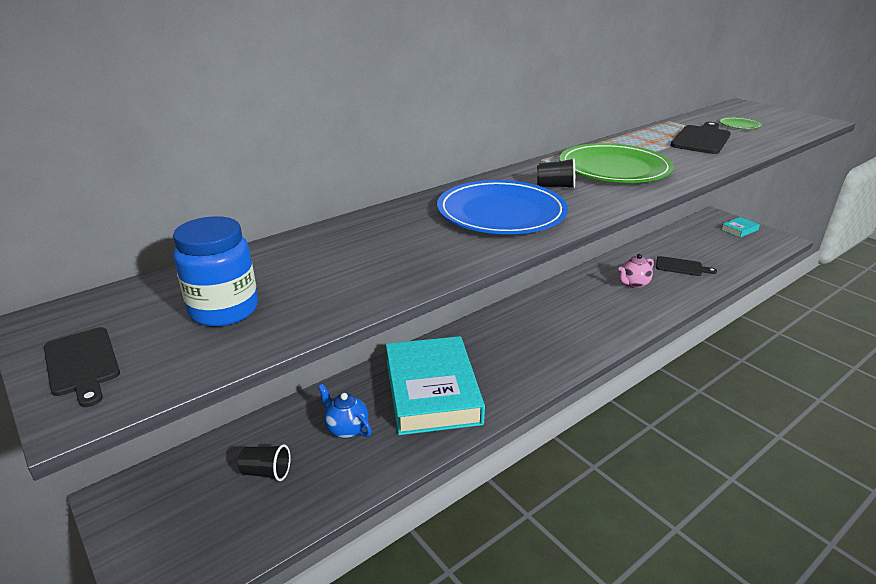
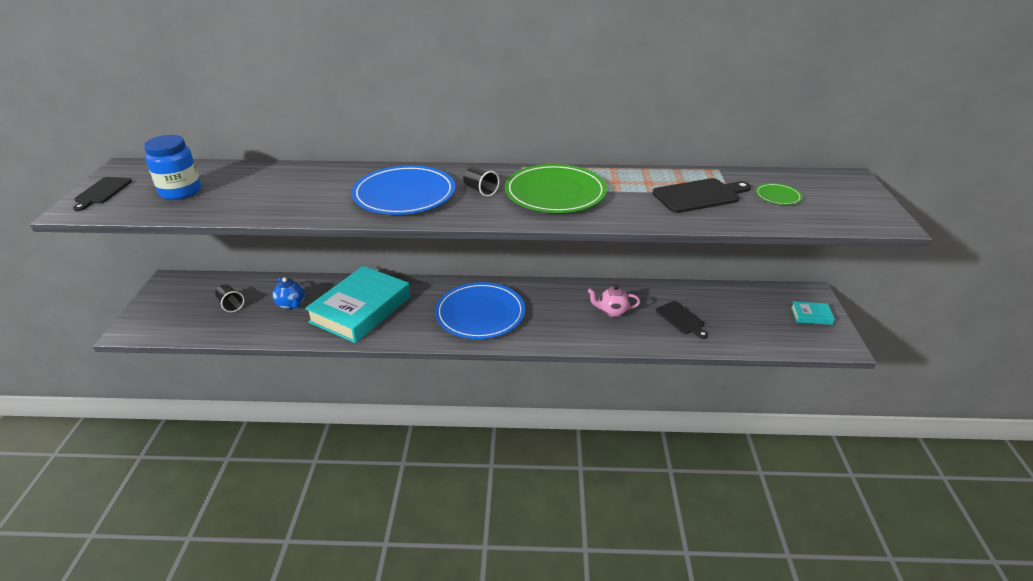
camera: 40 degrees right, 5 degrees up
blue teapot [318,384,372,439] -> blue teapot turned 150 degrees clockwise [272,277,305,310]
none -> blue plate [435,282,525,339]

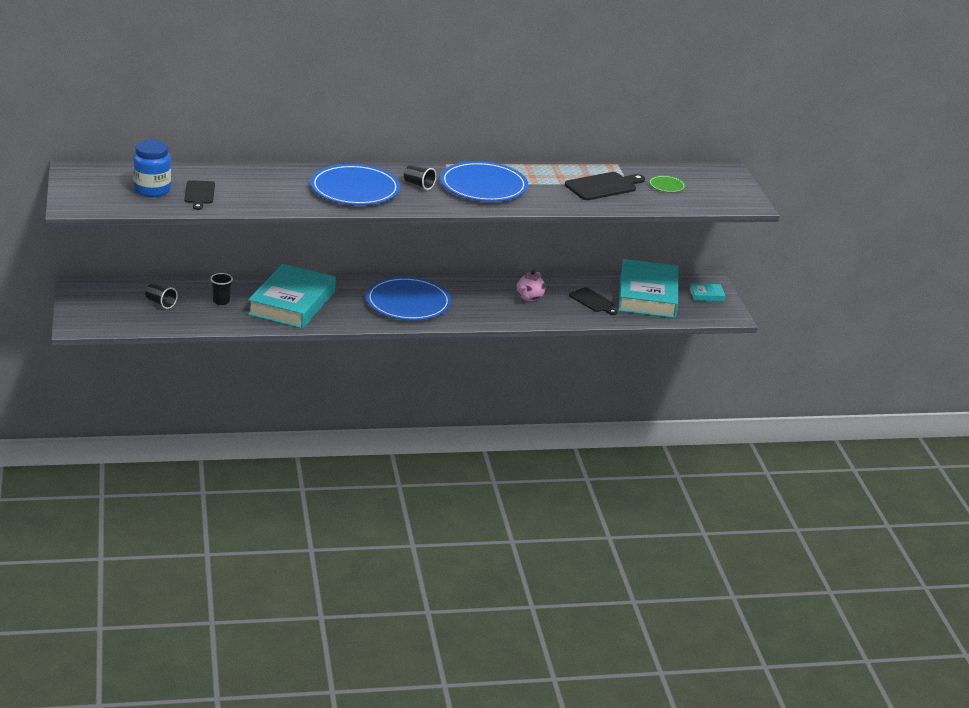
camera: 15 degrees left, 5 degrees down
black cutting board [73,177,132,211] -> black cutting board moved to [184,180,215,210]
blue teapot [272,277,305,310] -> black cup [210,273,233,305]
green plate [505,164,607,213] -> blue plate [440,161,528,202]
pink teapot [588,285,640,317] -> pink teapot turned 60 degrees counterclockwise [517,270,545,302]
none -> turquoise book [618,259,678,318]

